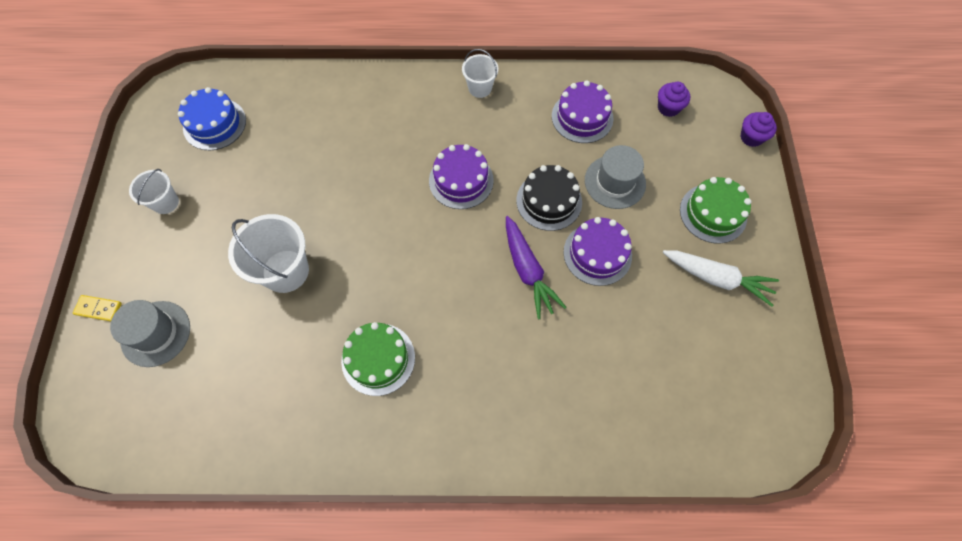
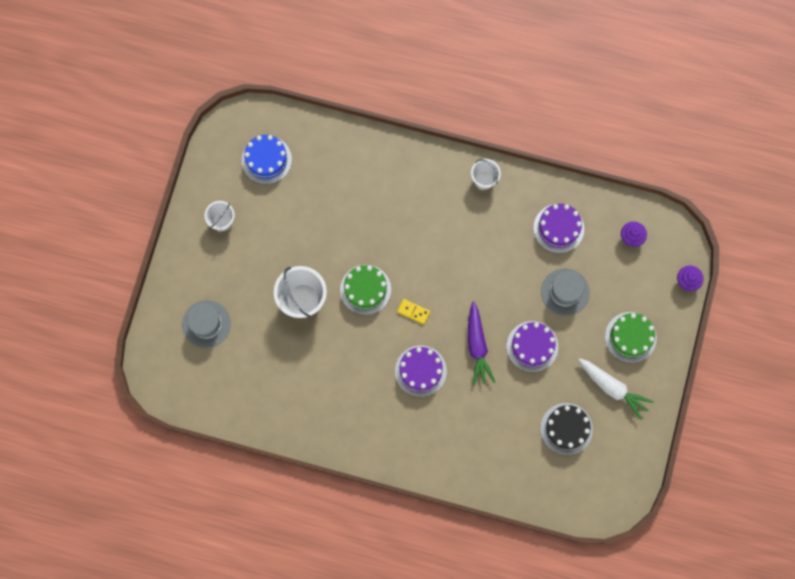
camera: 15 degrees right, 10 degrees up
yellow domino [73,295,122,321] -> yellow domino moved to [397,299,430,324]
green cake [341,322,415,396] -> green cake moved to [340,265,391,315]
purple cake [429,144,494,209] -> purple cake moved to [395,345,447,397]
black cake [516,165,582,231] -> black cake moved to [540,403,593,455]

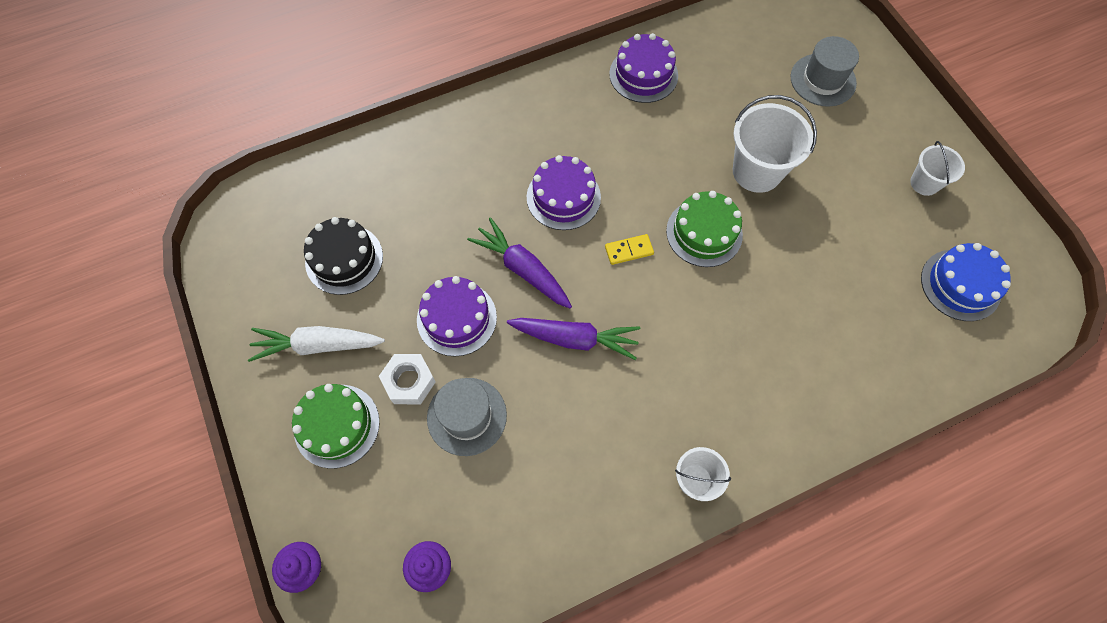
camera: 140 degrees right, 10 degrees down
purple cake [533,204,584,253] -> purple cake moved to [609,33,678,103]
none -> white nut [379,354,436,404]
none -> purple carrot [507,318,640,360]

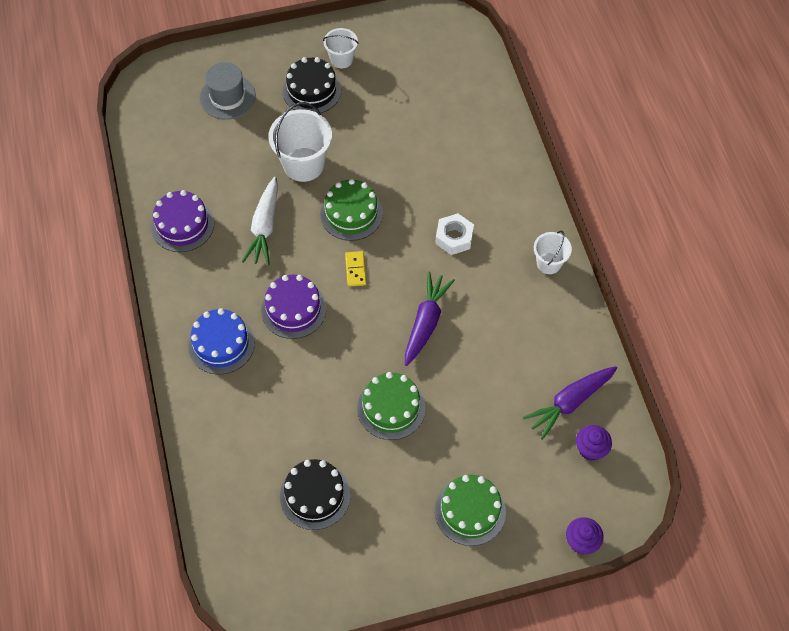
camera: 80 degrees left, 5 degrees down
white carrot [248,326,385,362] -> white carrot moved to [242,177,278,265]
white nut [379,354,436,404] -> white nut moved to [435,213,474,255]
purple cake [417,276,497,356] -> green cake [357,372,425,440]
grey hat [427,378,507,456] -> none
purple carrot [467,217,572,309] -> purple carrot moved to [523,366,617,440]
blue cake [921,243,1011,321] -> blue cake moved to [188,308,255,374]
none -> black cake [283,57,341,113]

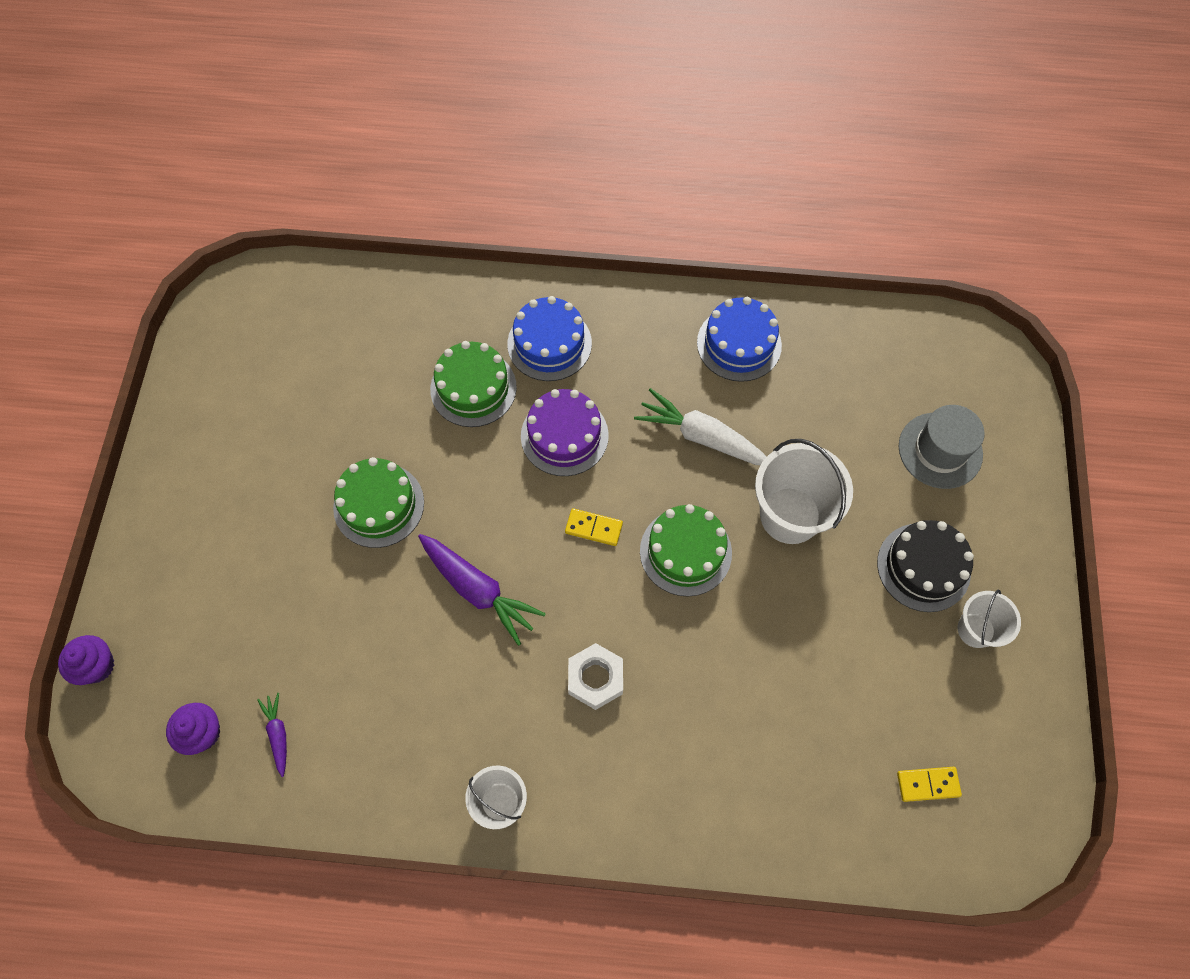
camera: 110 degrees right, 5 degrees up
purple cake [151,190,214,252] -> blue cake [697,297,782,382]
black cake [280,459,351,530] -> none
green cake [435,475,506,546] -> green cake moved to [430,341,517,427]
purple carrot [523,366,617,440] -> purple carrot [257,693,287,777], size x0.52
none -> yellow domino [897,767,962,802]

